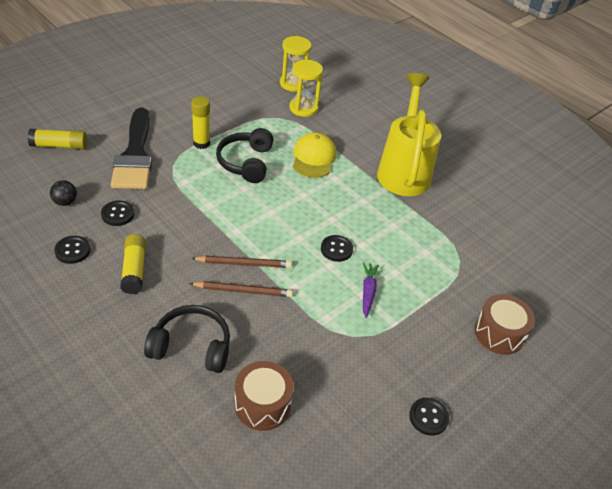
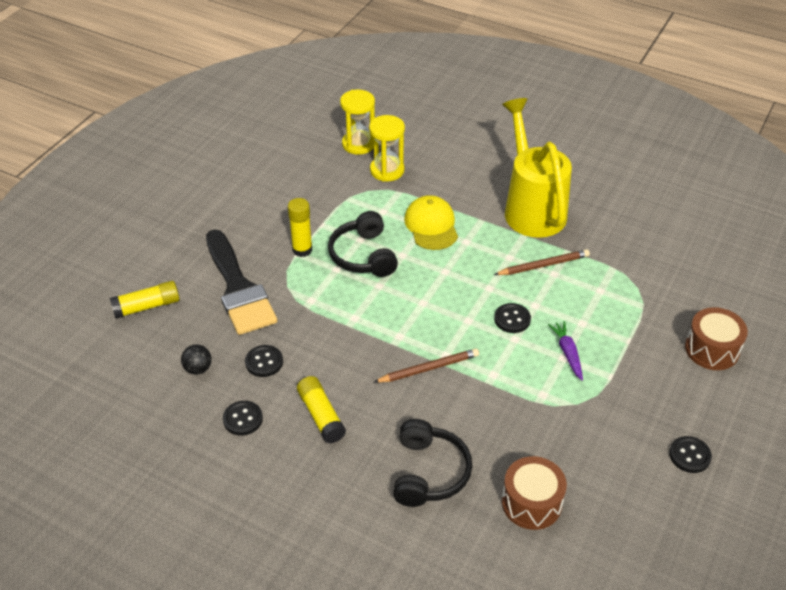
camera: 15 degrees left, 0 degrees up
black headphones [144,305,230,373] -> black headphones turned 105 degrees clockwise [393,419,472,507]
brown pencil [189,281,293,297] -> brown pencil moved to [494,249,590,275]

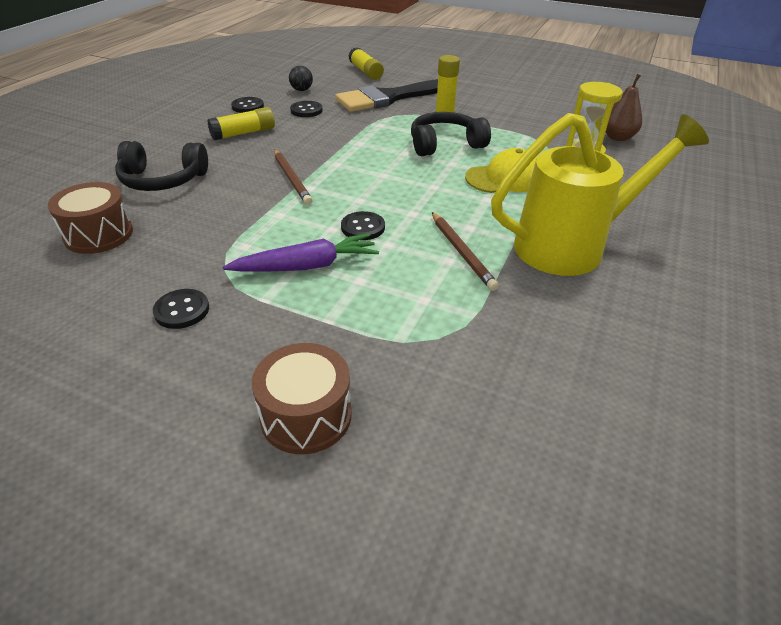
camera: 85 degrees right, 5 degrees down
yellow hourglass [340,90,375,155] -> brown pear [606,74,642,141]
purple carrot [548,321,583,381] -> purple carrot [223,233,379,271], size x1.53
black button [669,436,712,473] -> black button moved to [153,289,209,329]

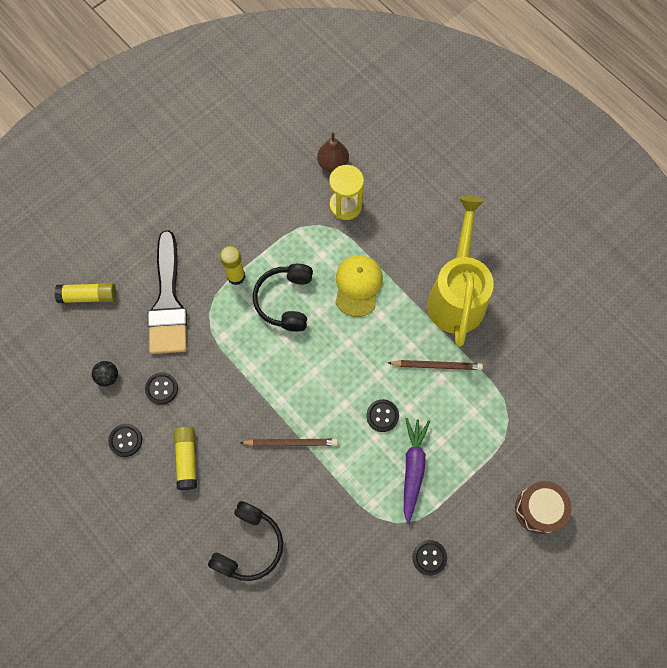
camera: 65 degrees left, 30 degrees up
brown drum [48,182,133,254] -> none

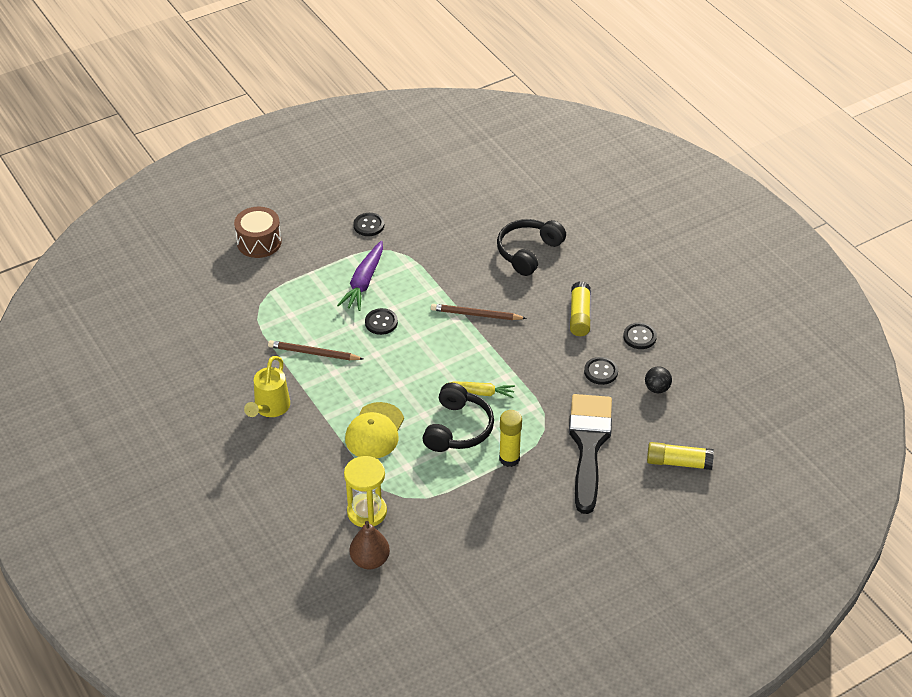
camera: 170 degrees left, 25 degrees down
yellow watering can [427,196,494,347] -> yellow watering can [244,356,290,417], size x0.55
none -> yellow carrot [445,382,515,398]

